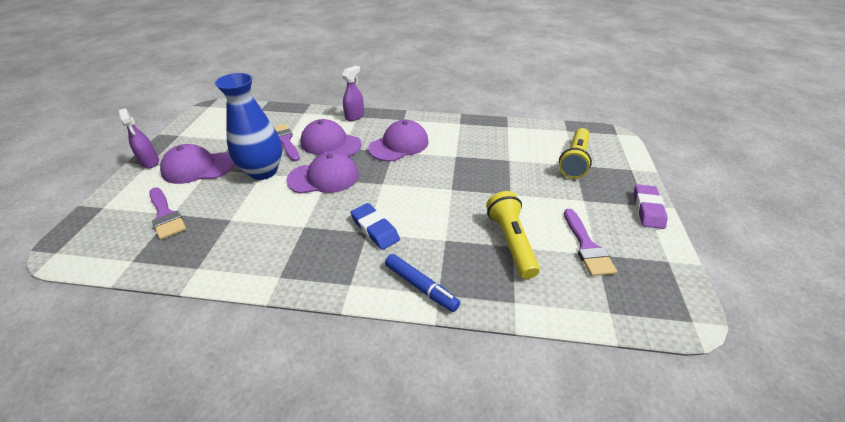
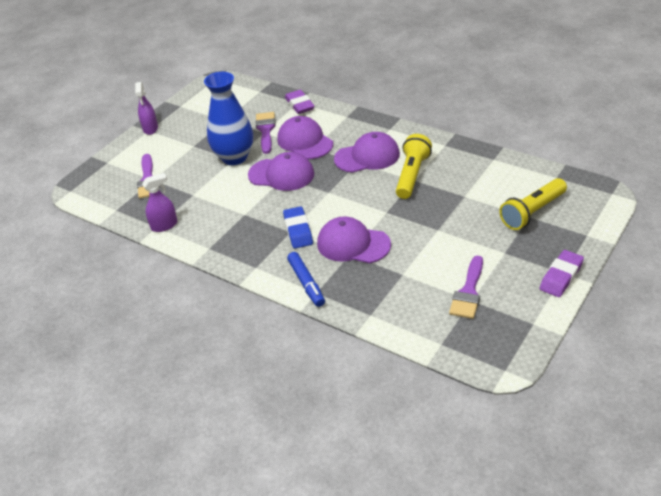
camera: 30 degrees right, 0 degrees up
purple cap [160,144,234,184] -> purple cap moved to [317,216,391,263]
purple spray bottle [342,66,364,121] -> purple spray bottle moved to [142,173,177,232]
yellow flashlight [486,191,540,279] -> yellow flashlight moved to [396,134,432,199]
none -> purple eraser [285,90,315,114]

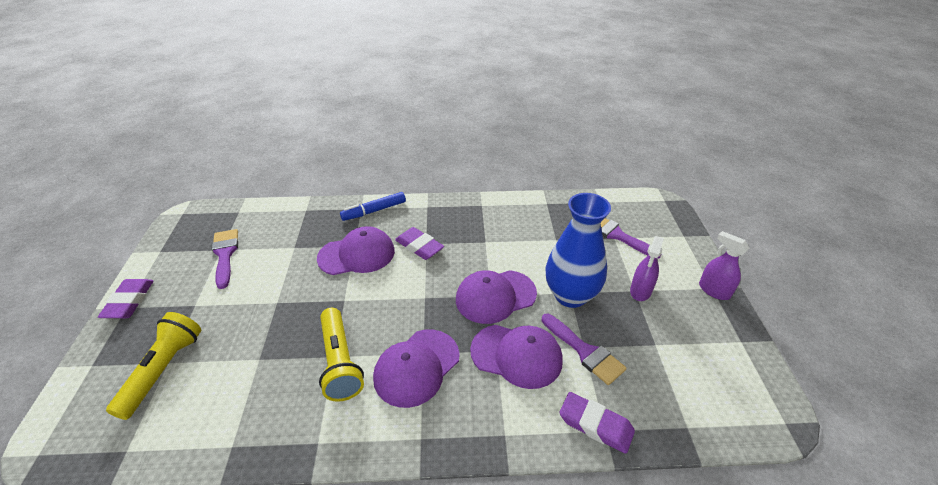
camera: 140 degrees right, 0 degrees up
purple spray bottle [142,173,177,232] -> purple spray bottle moved to [630,236,664,301]
blue eraser [283,206,313,248] -> purple eraser [395,227,444,260]
blue marker [287,252,325,307] -> blue marker turned 60 degrees counterclockwise [340,192,406,221]

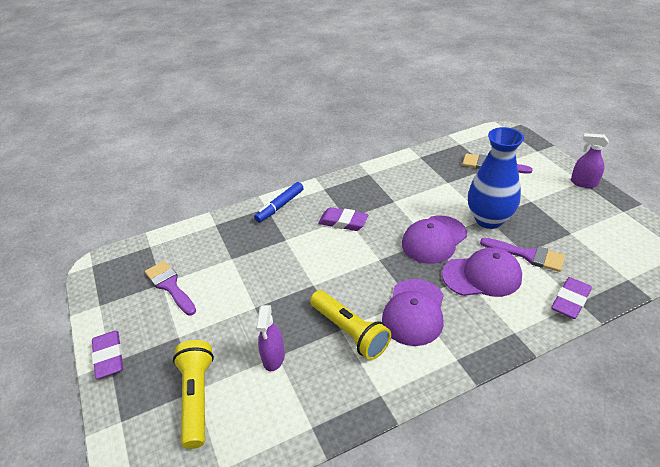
camera: 20 degrees left, 0 degrees up
purple cap [317,226,395,275] -> none
purple eraser [559,392,635,454] -> purple eraser turned 60 degrees counterclockwise [551,277,592,319]
purple spray bottle [630,236,664,301] -> purple spray bottle moved to [256,305,285,371]

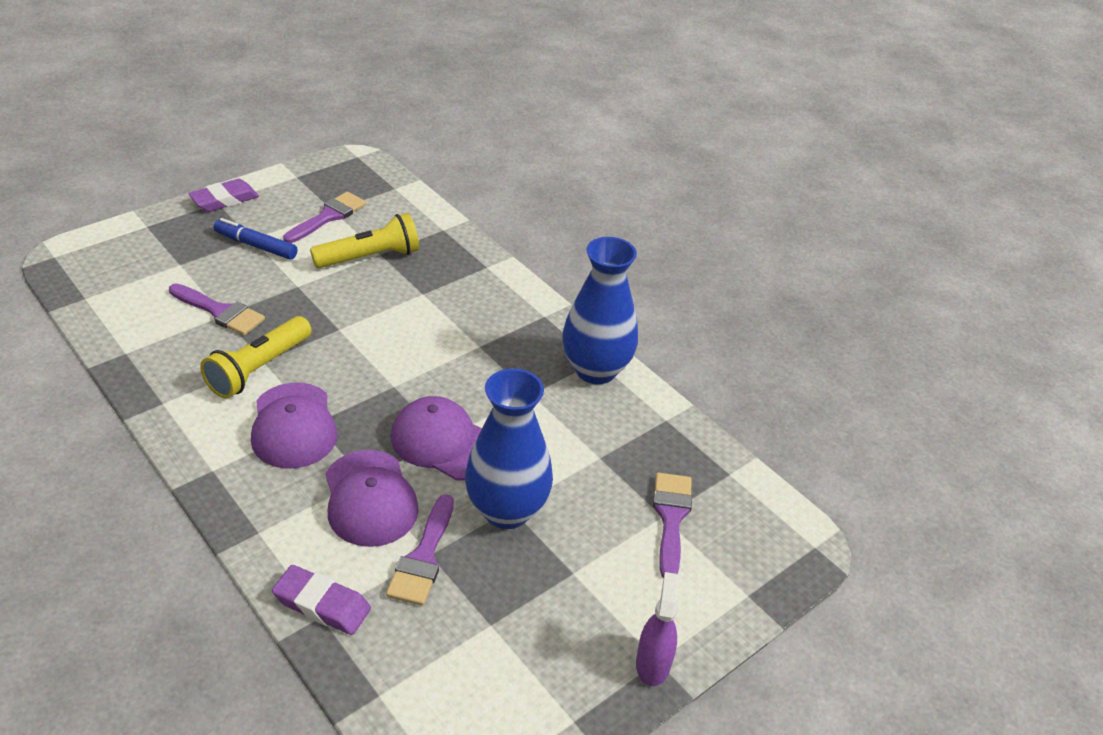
camera: 70 degrees right, 0 degrees up
yellow flashlight [173,340,214,449] -> yellow flashlight moved to [310,213,419,268]
blue marker [254,182,304,223] -> blue marker moved to [214,218,298,260]
purple spray bottle [256,305,285,371] -> purple brush [169,283,265,336]
purple eraser [318,207,368,231] -> none
purple cap [382,279,444,346] -> purple cap turned 105 degrees counterclockwise [251,383,338,469]
none -> blue vase [562,237,638,384]

